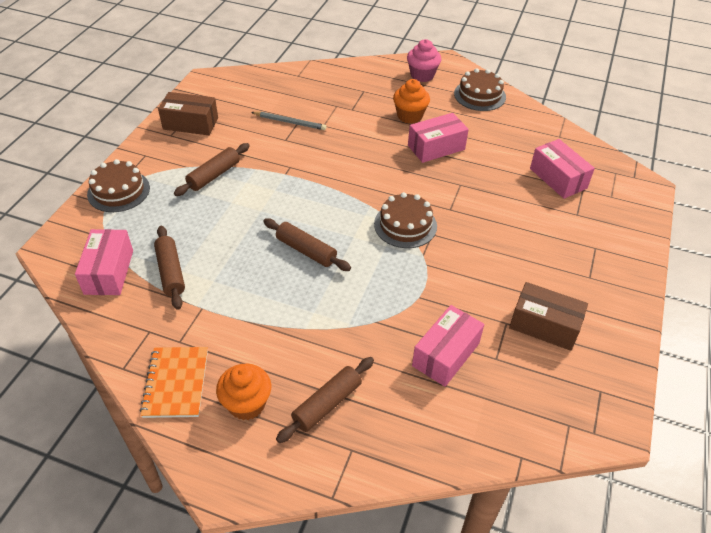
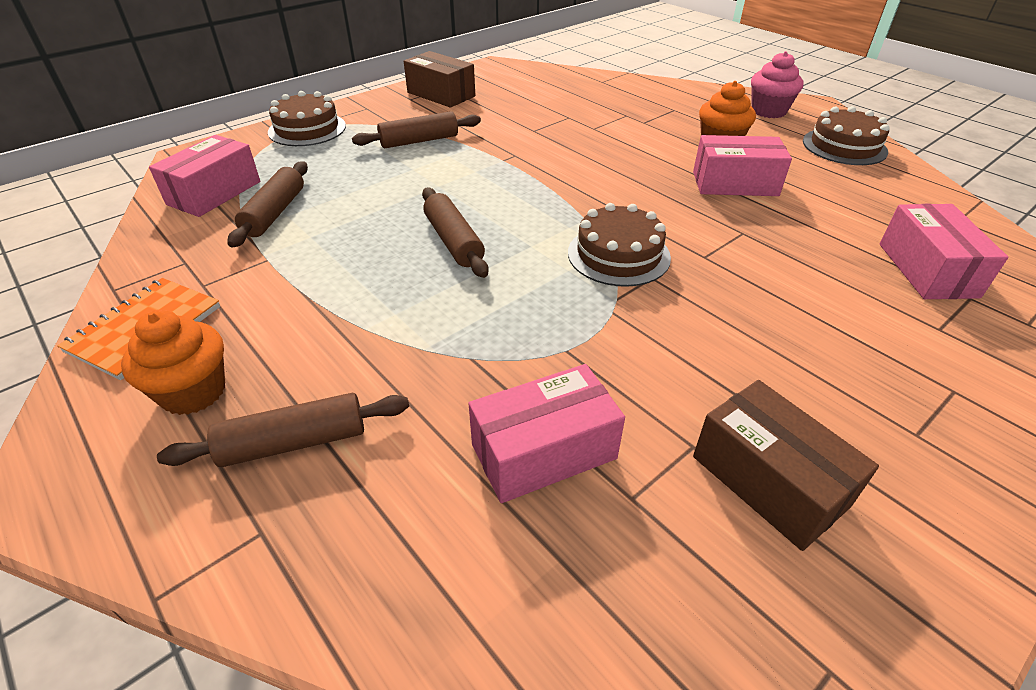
camera: 30 degrees right, 5 degrees down
grey pencil [251,112,326,130] -> none

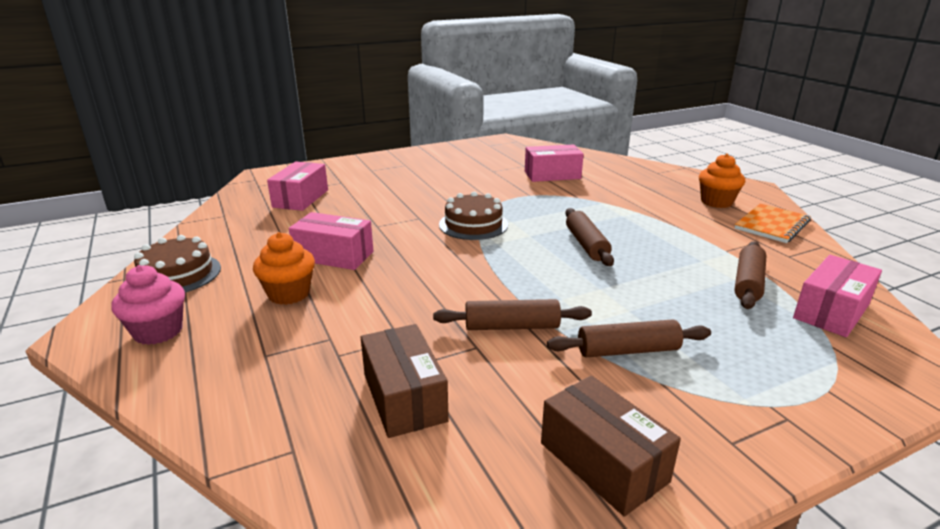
camera: 165 degrees left, 15 degrees down
brown rolling pin [157,393,409,467] -> brown rolling pin moved to [433,299,592,330]
brown cake [268,91,346,146] -> none
brown box [693,380,879,551] -> brown box moved to [361,324,449,438]

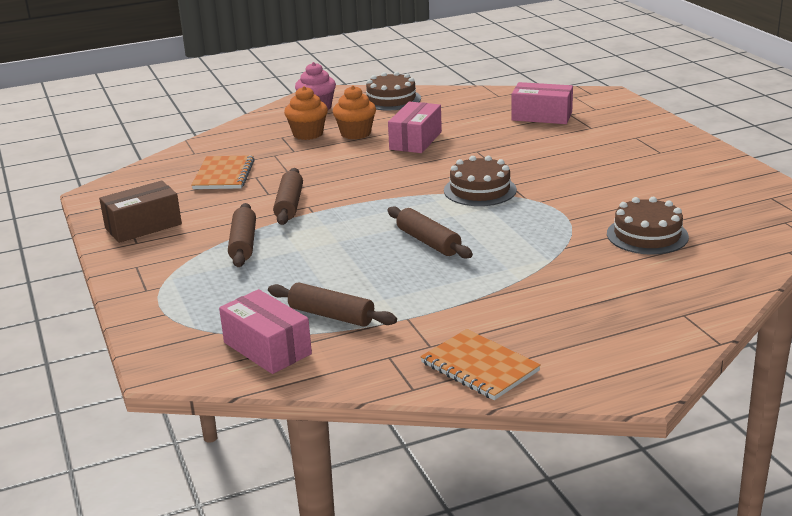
camera: 95 degrees right, 0 degrees up
brown box [361,324,449,438] -> orange notebook [191,155,255,189]
pink box [525,144,584,182] -> brown cake [607,197,689,255]
brown rolling pin [565,208,614,266] -> brown rolling pin turned 60 degrees clockwise [388,206,473,259]
orange cupcake [699,153,745,208] -> orange cupcake moved to [284,86,328,140]

